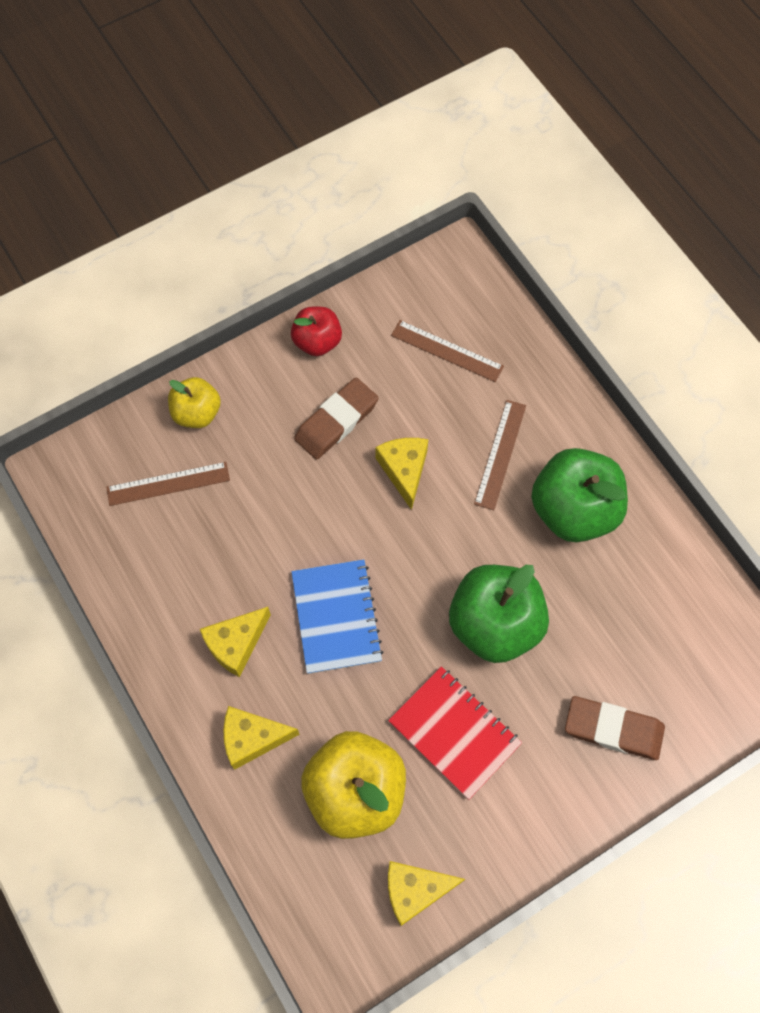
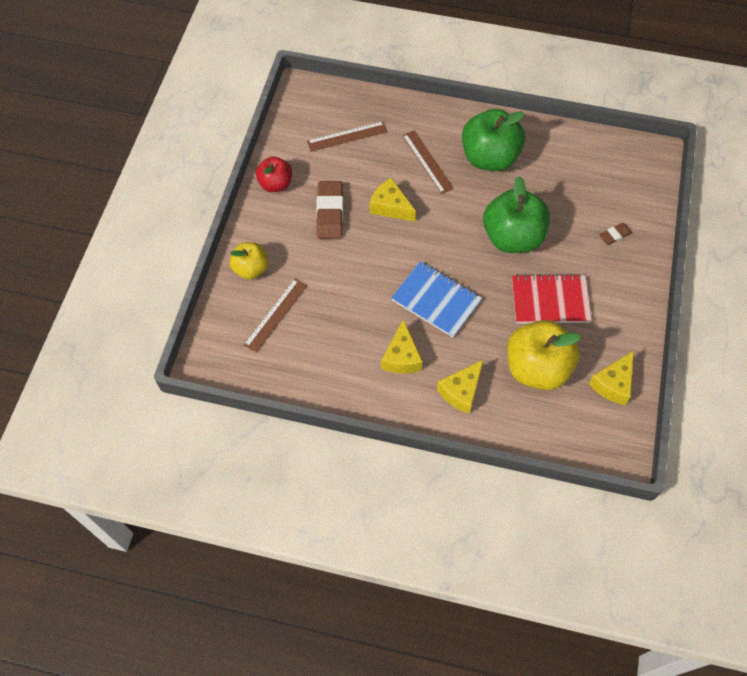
camera: 45 degrees left, 5 degrees down
brown eraser [565,696,665,760] -> brown eraser [599,223,632,245], size x0.54

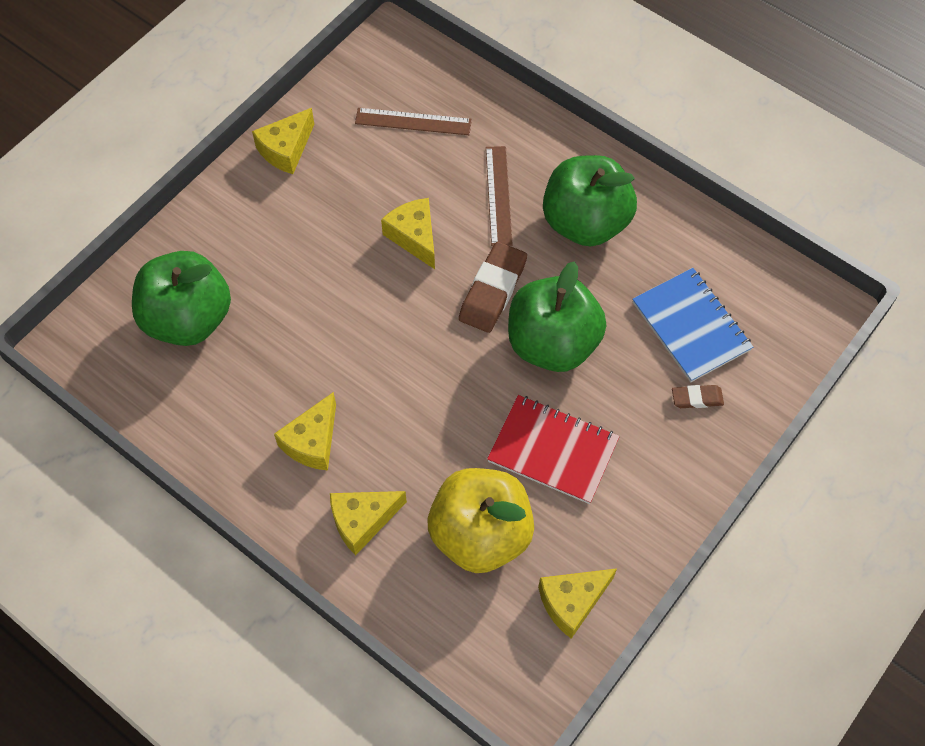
camera: 25 degrees right, 0 degrees up
yellow apple [230,242,268,280] -> none
brown ruler [244,279,307,353] -> green apple [132,251,231,346]
red apple [256,157,292,192] -> yellow cheese [252,108,314,174]
brown eraser [316,181,343,239] -> brown eraser moved to [459,242,527,333]
blue notebook [391,261,482,338] -> blue notebook moved to [632,268,753,382]

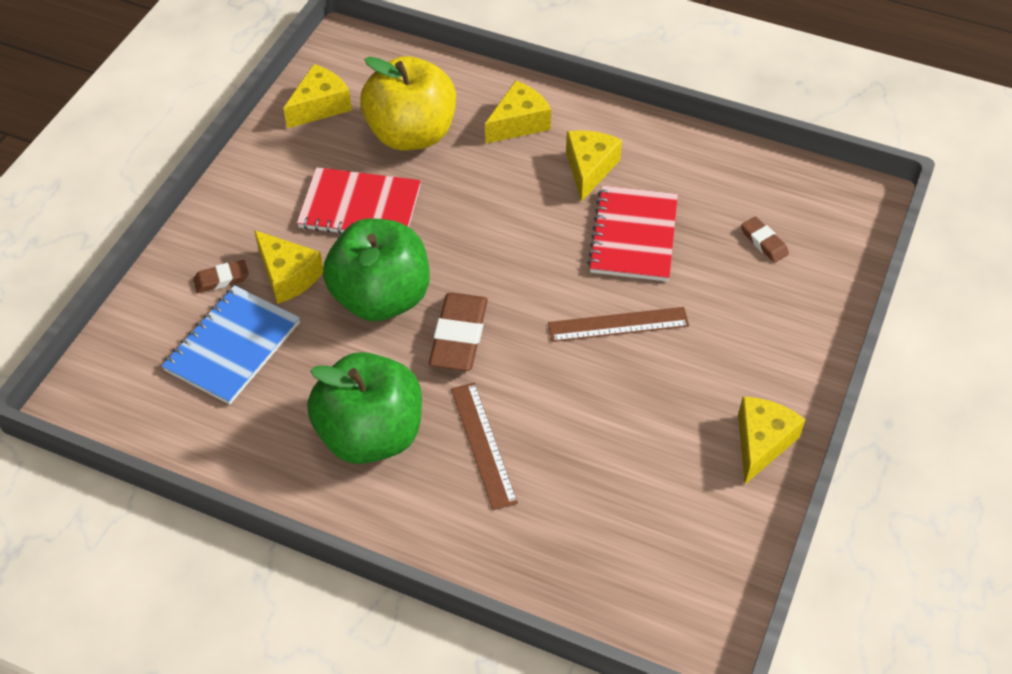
camera: 165 degrees right, 10 degrees down
green apple [132,251,231,346] -> brown eraser [741,217,789,263]
brown ruler [355,108,472,135] -> brown ruler moved to [548,307,689,342]
yellow cheese [381,198,435,269] -> yellow cheese moved to [254,230,323,304]
blue notebook [632,268,753,382] -> blue notebook turned 75 degrees clockwise [162,285,300,405]
none -> red notebook [588,186,678,282]

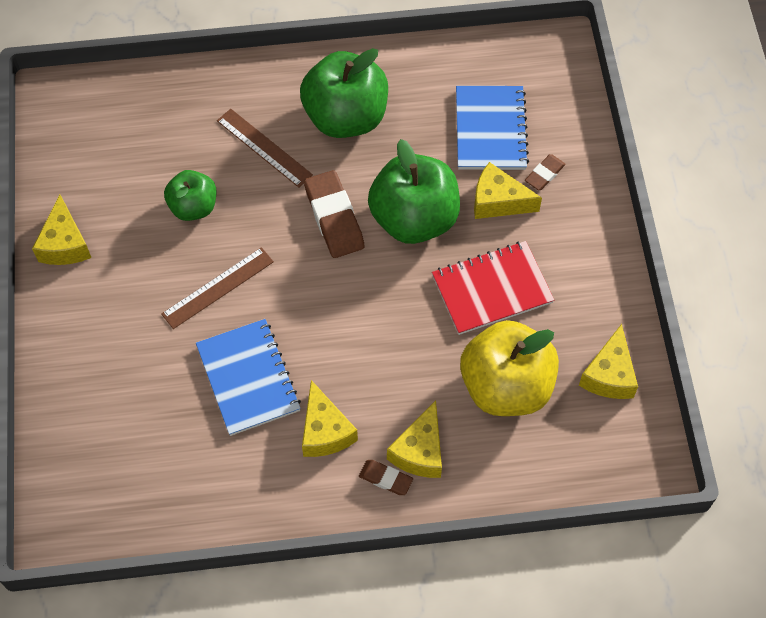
camera: 150 degrees right, 10 degrees up
red notebook [588,186,678,282] -> blue notebook [196,319,301,436]
brown eraser [741,217,789,263] -> brown eraser moved to [359,460,413,495]
none -> green apple [164,170,216,221]

